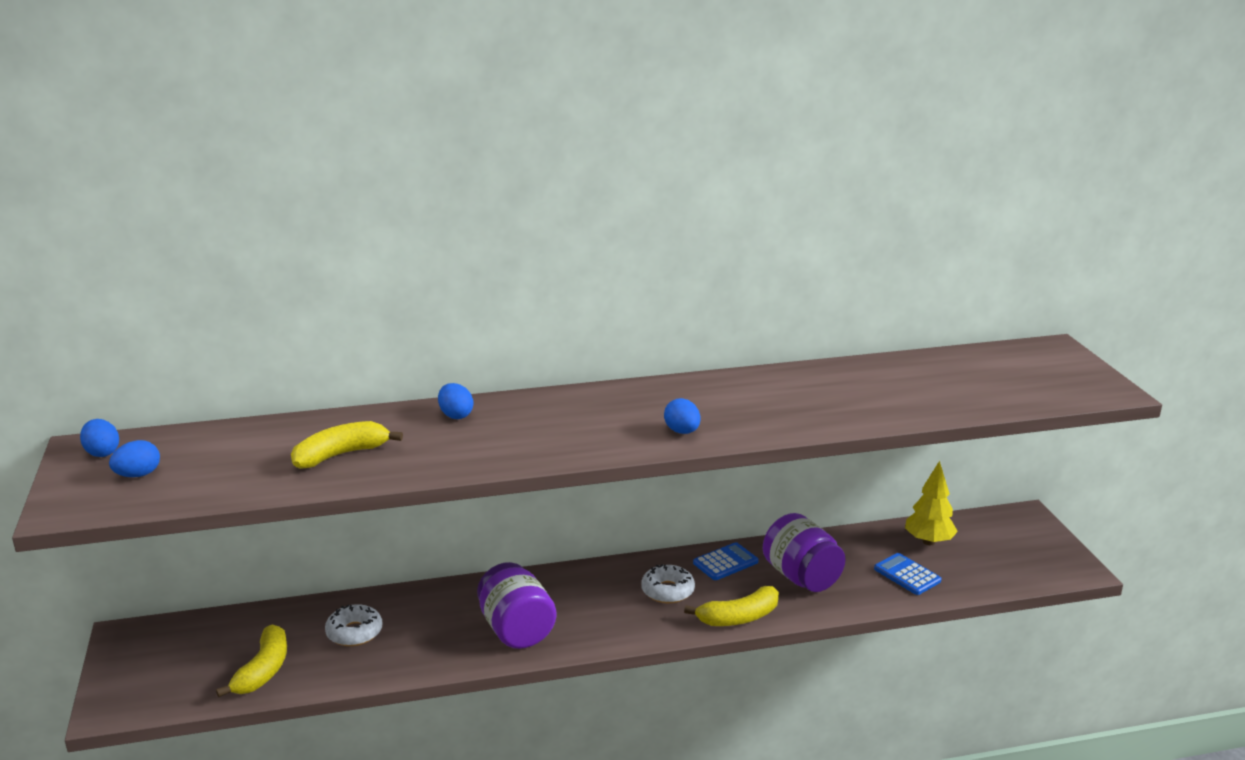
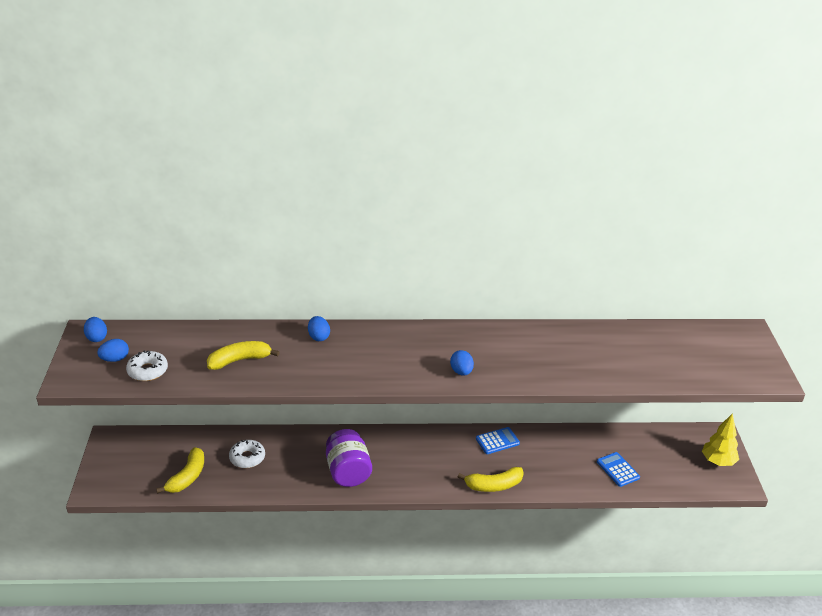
camera: 10 degrees right, 10 degrees up
white donut [641,564,695,603] -> white donut moved to [126,350,168,381]
purple jar [763,513,845,592] -> none
yellow tree [905,461,958,545] -> yellow tree moved to [702,413,739,466]

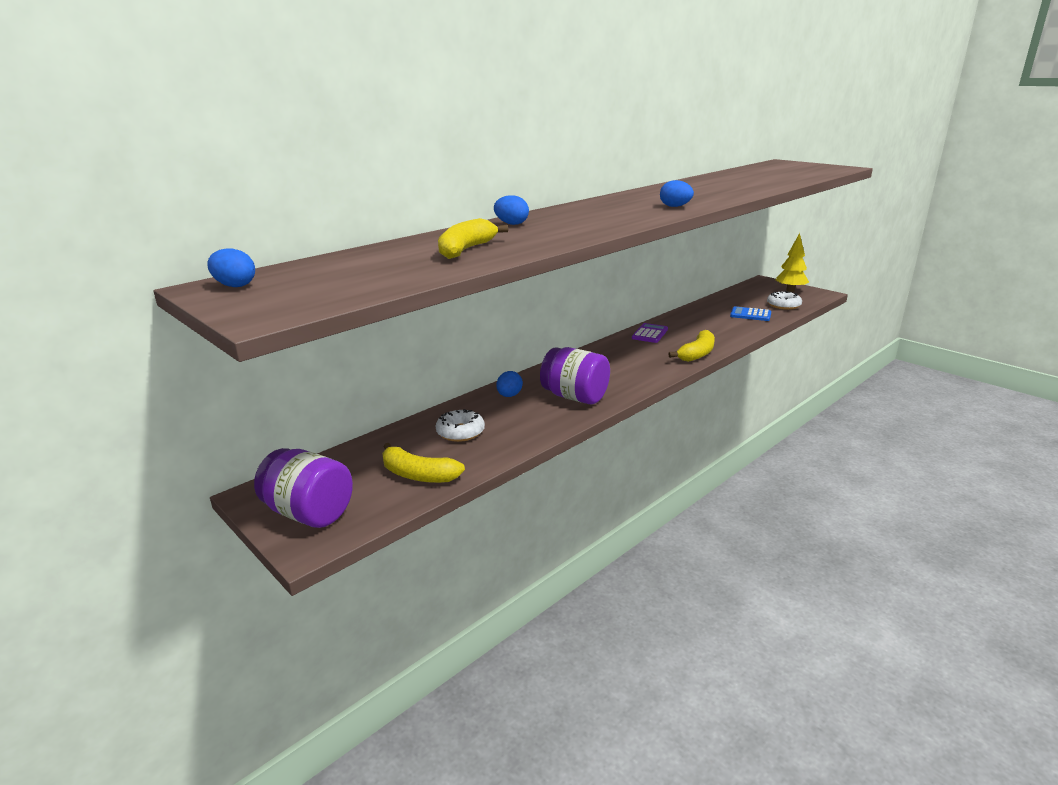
camera: 40 degrees left, 10 degrees down
blue egg [97,339,129,362] -> blue egg moved to [497,371,523,397]
white donut [126,350,168,381] -> white donut moved to [767,291,802,310]
yellow banana [156,447,204,494] -> yellow banana turned 135 degrees clockwise [382,443,465,483]
blue calculator [476,427,520,454] -> purple calculator [632,323,668,343]
none -> purple jar [254,448,353,528]

